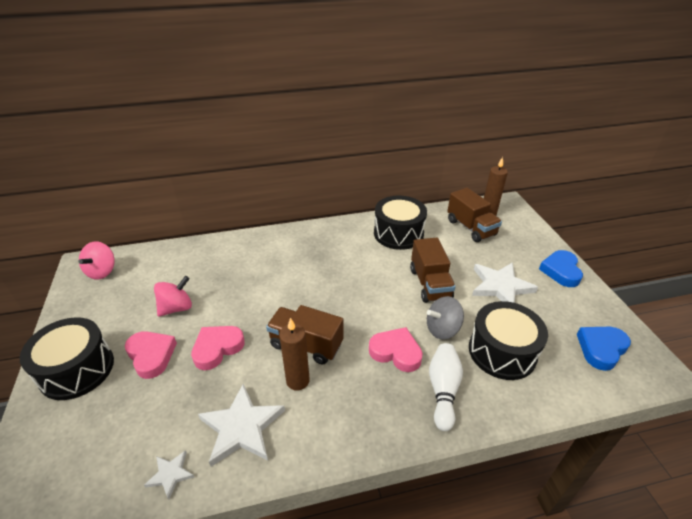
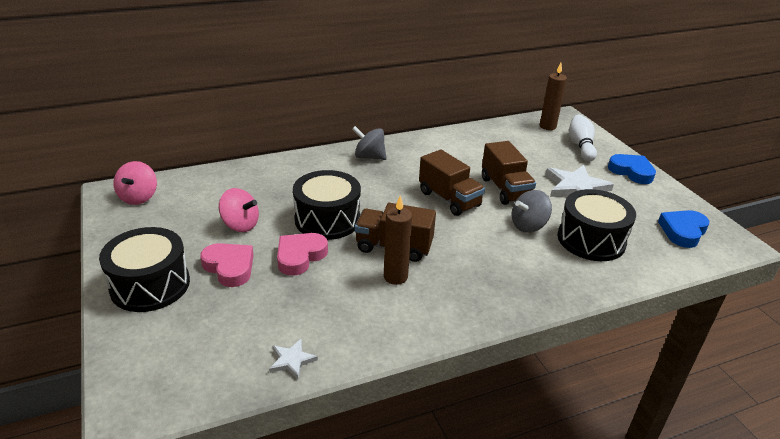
camera: 10 degrees left, 5 degrees down
pink spinning top [154,276,192,317] -> pink spinning top turned 75 degrees clockwise [219,188,259,232]
white star [198,384,285,467] -> none
pink heart [369,327,423,372] -> none
black drum [374,196,427,250] -> black drum moved to [293,170,361,240]
white bowling pin [429,343,463,431] -> white bowling pin moved to [569,115,597,161]
brown truck [447,188,502,242] -> brown truck moved to [419,149,485,216]
blue heart [539,250,583,287] -> blue heart turned 135 degrees clockwise [608,154,656,184]
none -> grey spinning top [352,126,386,160]

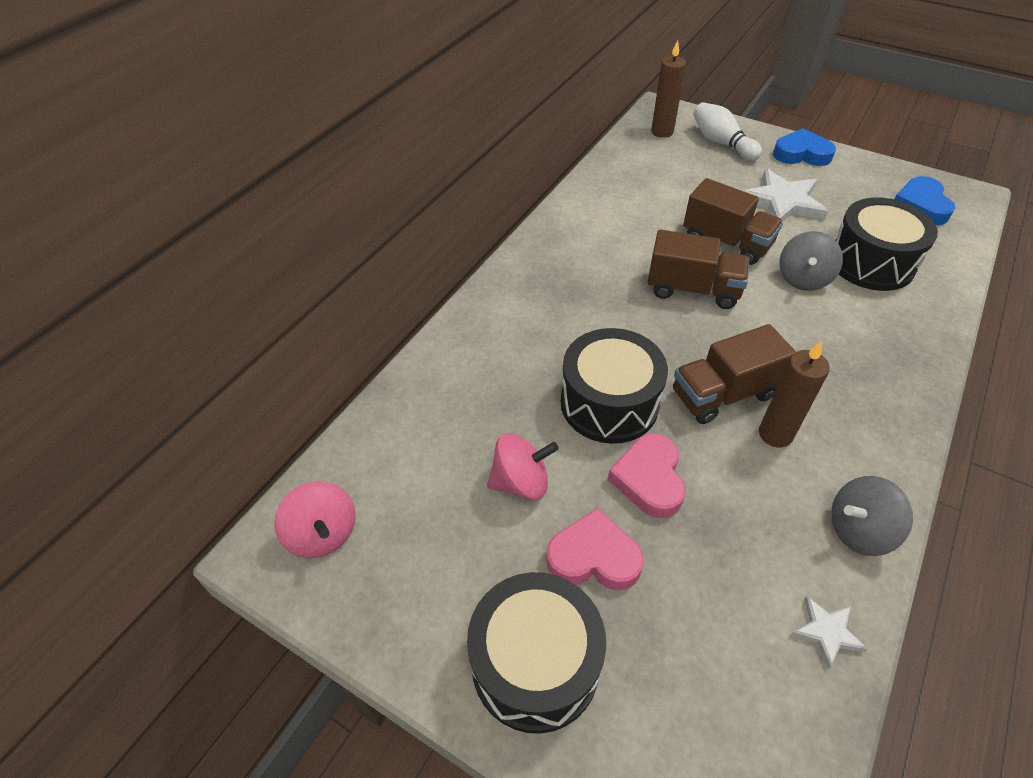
camera: 35 degrees left, 15 degrees up
grey spinning top [352,126,386,160] -> grey spinning top moved to [831,476,913,556]

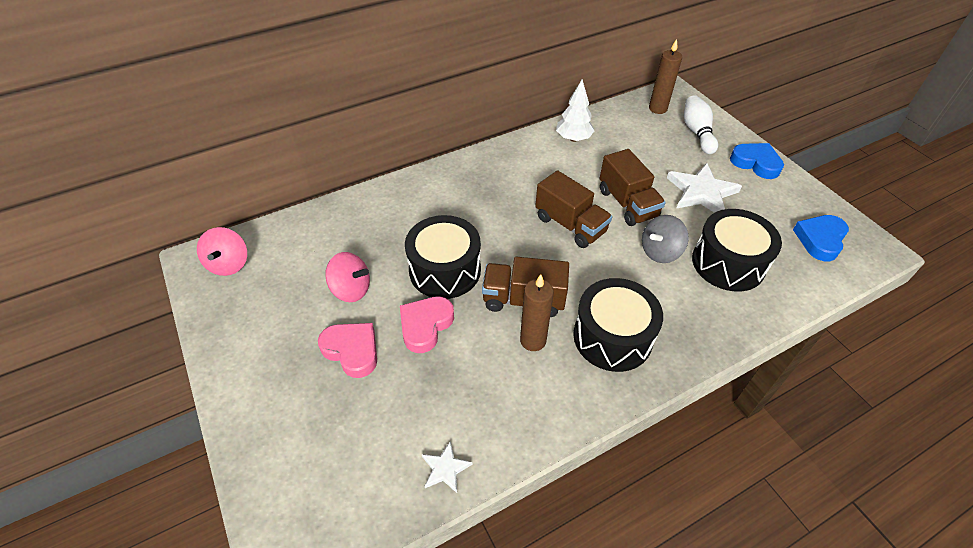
camera: 30 degrees right, 0 degrees up
black drum [467,572,606,734] -> black drum moved to [573,278,663,372]
grey spinning top [831,476,913,556] -> none
none -> white tree [556,80,594,142]

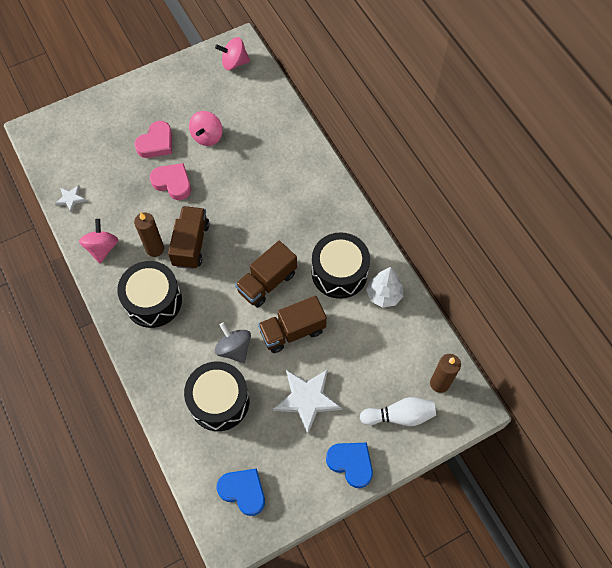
camera: 90 degrees right, 15 degrees up
black drum [405,215,481,299] -> black drum moved to [312,232,370,299]
blue heart [730,143,784,179] -> blue heart turned 90 degrees counterclockwise [326,443,373,488]
none -> pink spinning top [79,219,118,263]

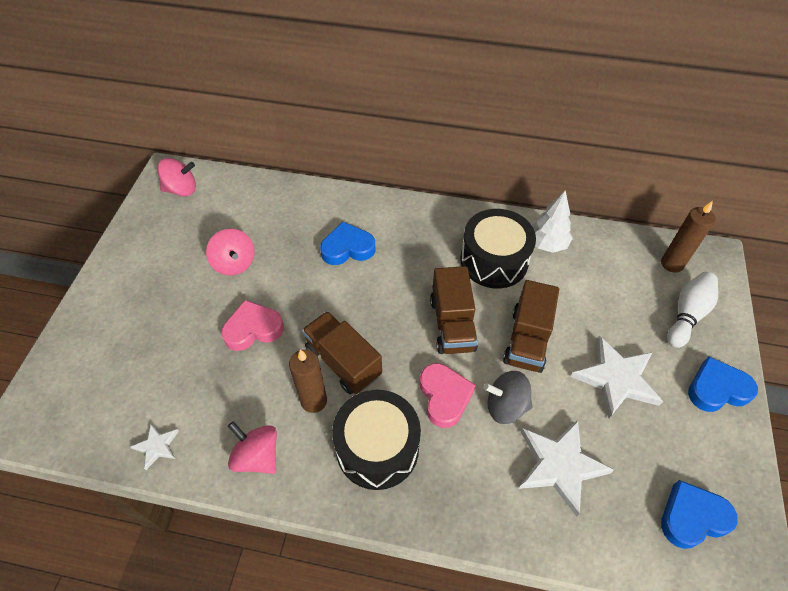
camera: 50 degrees left, 10 degrees down
pink heart [134,121,172,158] -> pink heart moved to [420,363,476,428]
black drum [184,361,250,431] -> white star [519,420,614,517]
pink spinning top [215,37,250,70] -> pink spinning top turned 135 degrees counterclockwise [158,158,196,196]
none -> blue heart [320,222,375,265]

